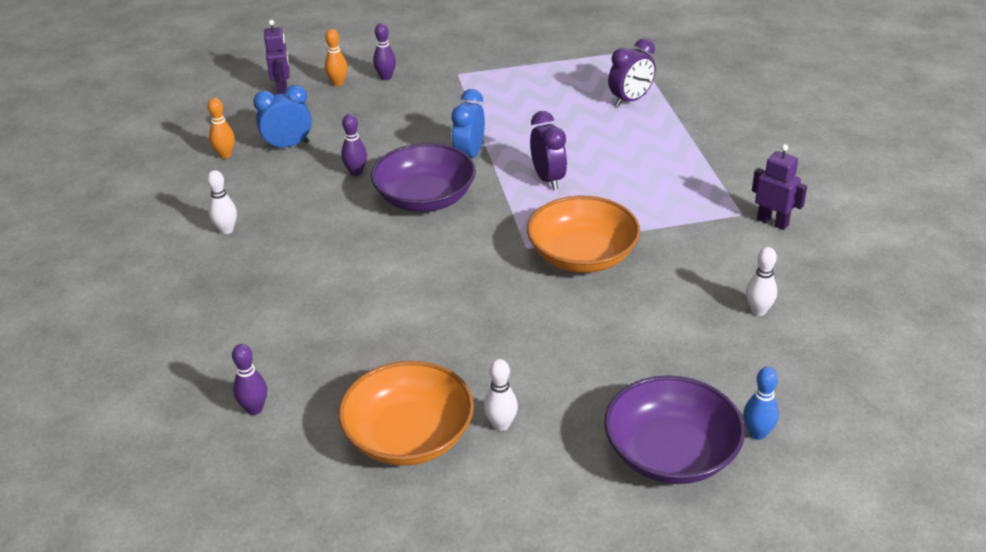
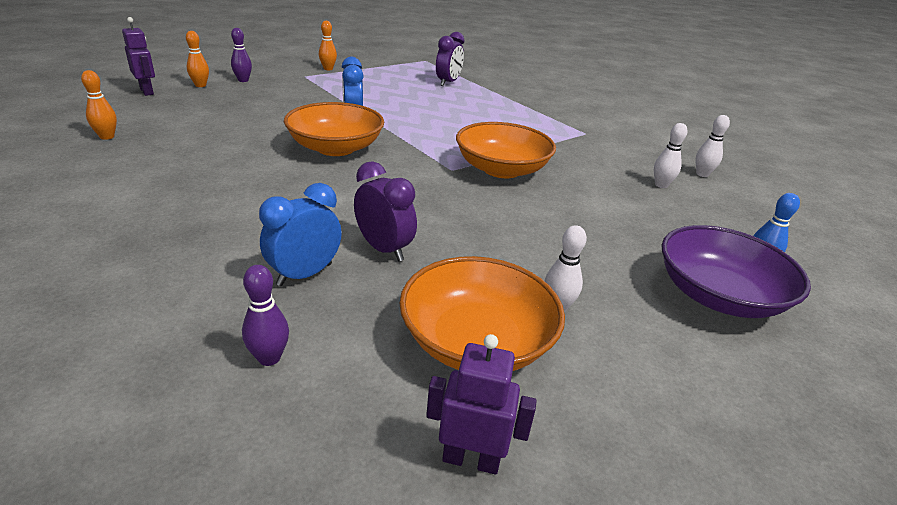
camera: 30 degrees left, 5 degrees down
white bowling pin [207,170,237,234] -> white bowling pin moved to [696,115,730,177]
blue clock [253,85,312,150] -> blue clock moved to [259,183,342,286]
purple bowling pin [341,114,367,176] -> none
purple bowl [371,143,476,212] -> orange bowl [284,102,384,156]
purple clock [530,111,567,190] -> purple clock moved to [354,161,417,262]
purple robot [752,144,807,230] -> purple robot moved to [426,334,537,475]
none -> orange bowling pin [319,21,337,70]

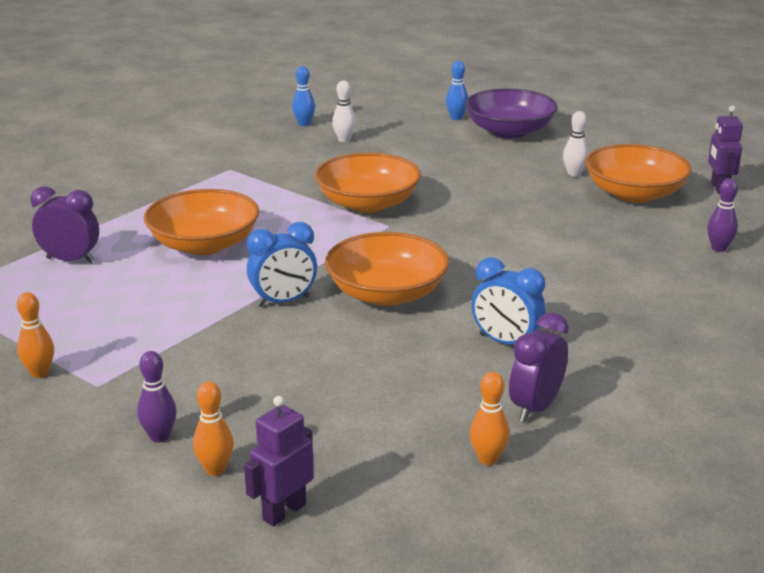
camera: 100 degrees left, 5 degrees down
blue clock [259,183,342,286] -> blue clock moved to [471,257,546,345]
purple clock [354,161,417,262] -> purple clock moved to [509,312,569,422]
white bowling pin [696,115,730,177] -> blue bowling pin [292,66,315,126]
none -> orange bowl [144,189,259,255]

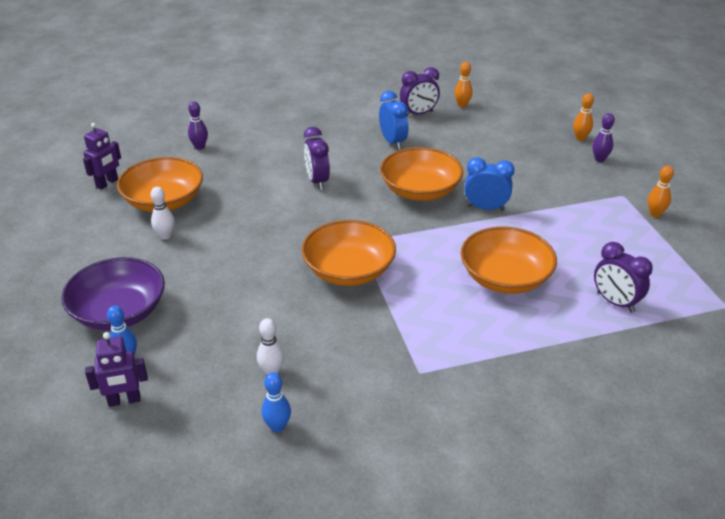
camera: 145 degrees left, 10 degrees up
purple robot [244,396,314,527] -> purple robot moved to [85,332,148,407]
none -> purple clock [304,127,330,190]

